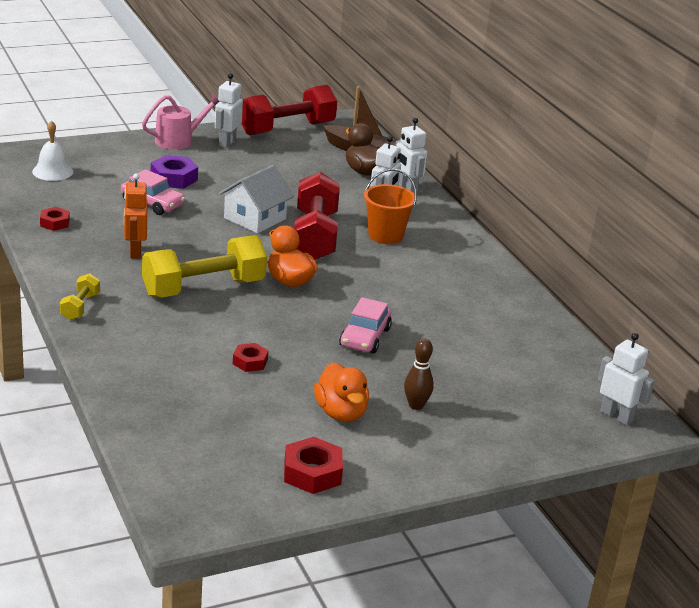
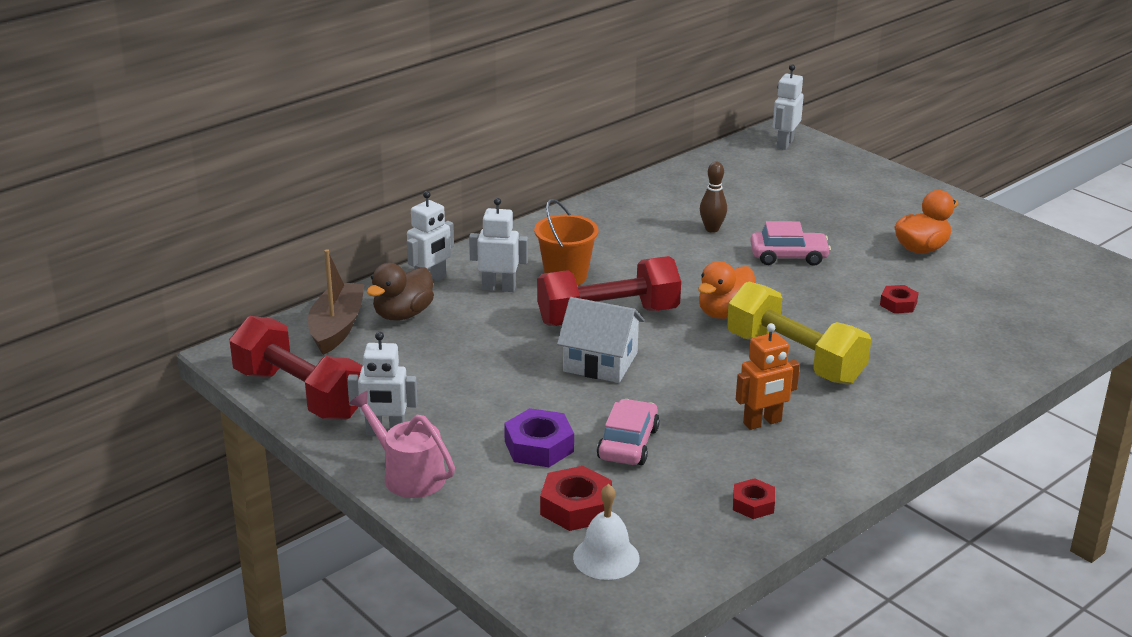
camera: 105 degrees left, 0 degrees up
yellow dumbbell [60,273,100,320] -> none
red nut [284,437,343,494] -> red nut moved to [540,466,612,531]
brown bowling pin [404,339,434,410] -> brown bowling pin moved to [700,162,727,233]

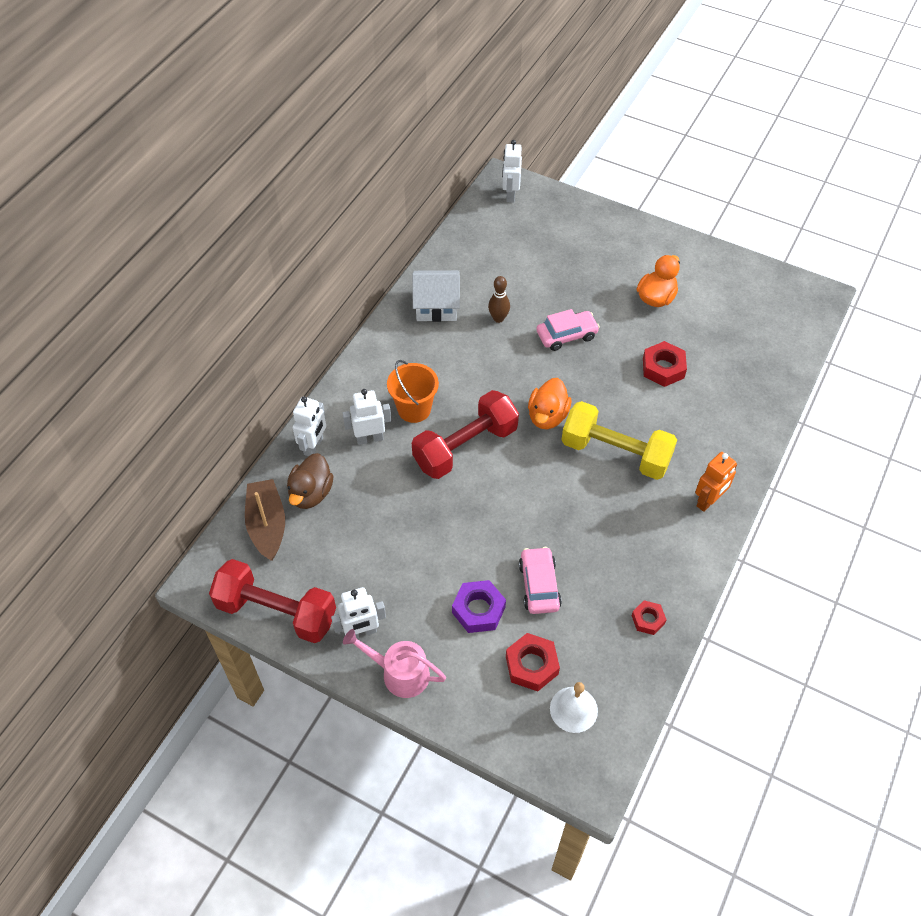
camera: 20 degrees left, 25 degrees up
white house [557,297,645,383] -> white house moved to [412,270,460,322]
orange robot [736,323,800,430] -> orange robot moved to [695,452,737,512]
red nut [880,285,919,313] -> red nut [643,341,687,387], size x1.60

